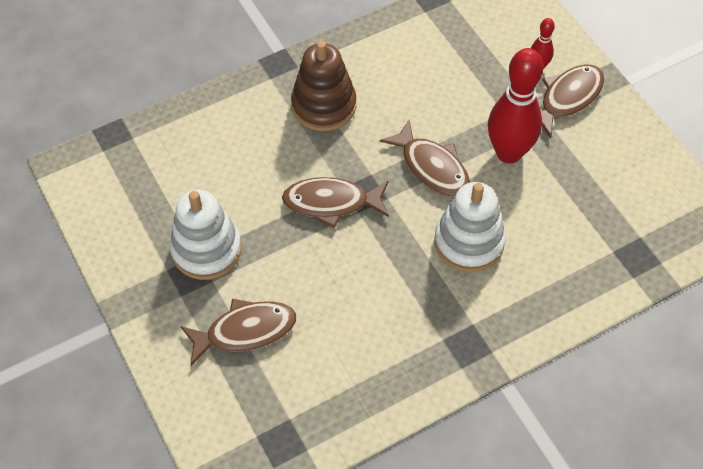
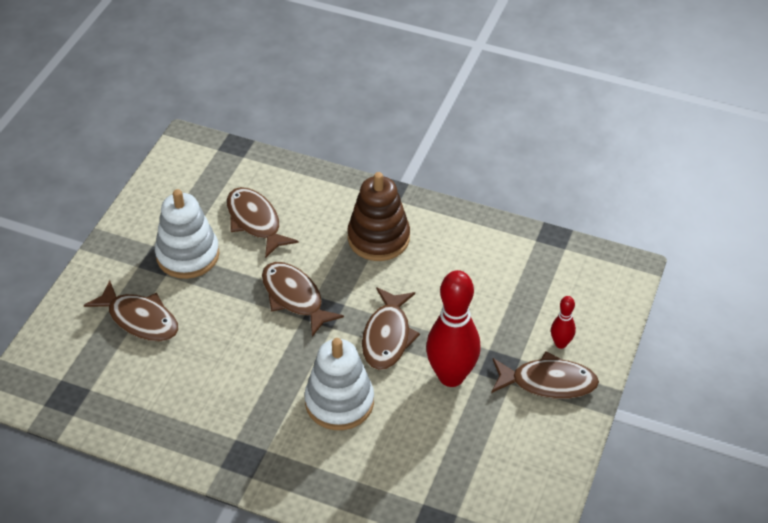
camera: 50 degrees right, 10 degrees down
none -> brown fish [227,187,299,258]

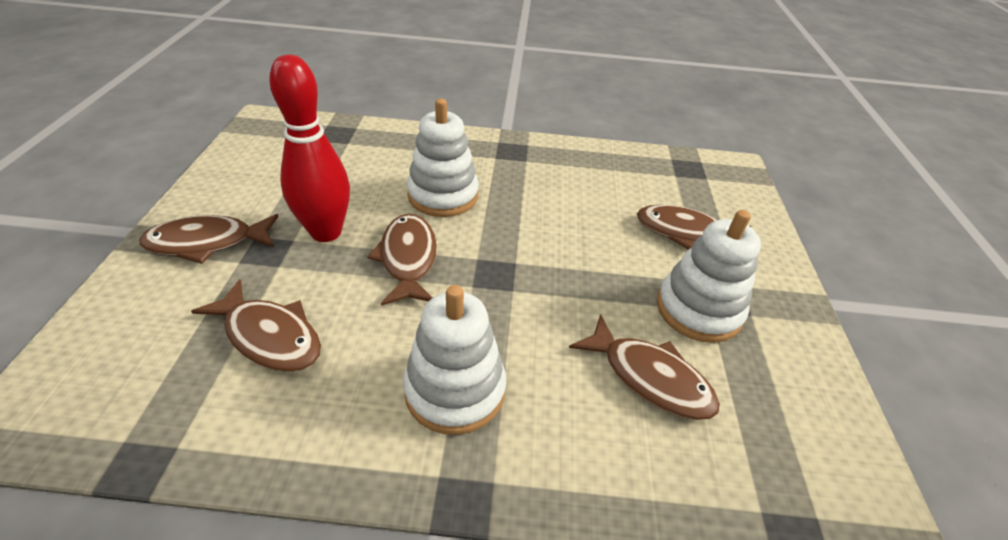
camera: 160 degrees right, 5 degrees down
brown fish [262,262,344,337] -> brown fish moved to [191,279,321,372]
brown stacking toy [347,172,410,261] -> white stacking toy [403,285,506,435]
red bowling pin [551,296,576,349] -> none

